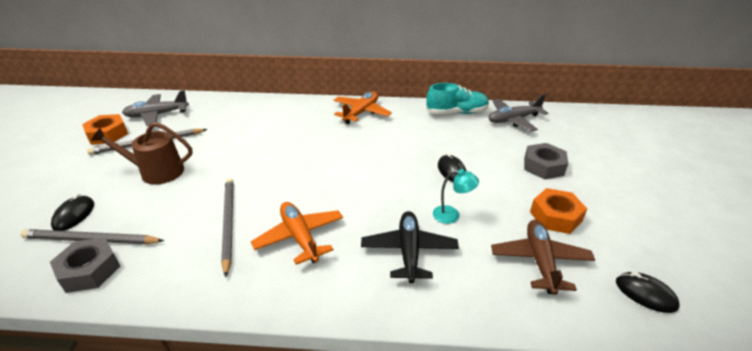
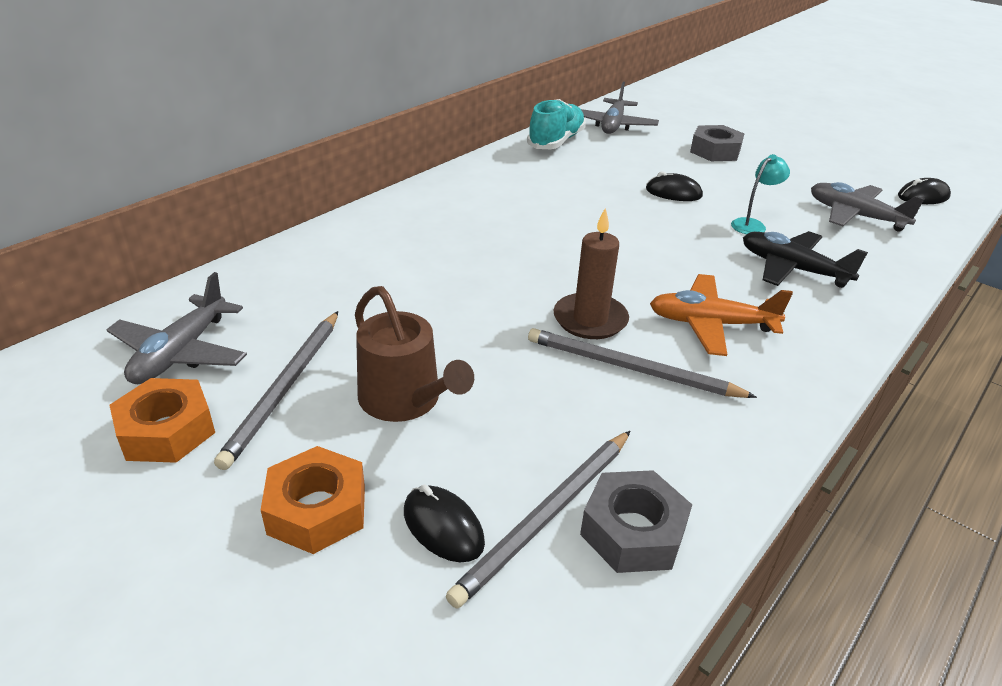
camera: 55 degrees left, 0 degrees up
brown watering can [91,122,193,185] -> brown watering can turned 75 degrees counterclockwise [355,286,474,422]
orange plane [334,92,392,124] -> none
brown plane [491,220,595,295] -> grey plane [811,182,924,232]
orange nut [530,188,587,234] -> orange nut moved to [261,446,365,554]
none -> brown candle [553,207,629,339]

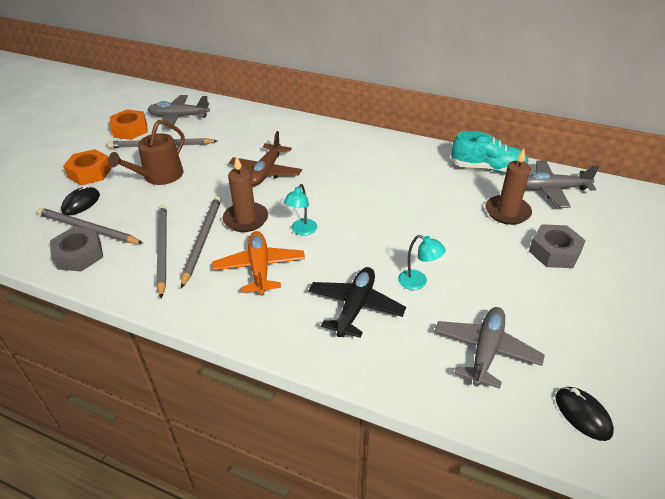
camera: 75 degrees right, 5 degrees up
black mouse [646,171,703,201] -> none
none -> grey pencil [156,205,167,298]
none -> brown plane [229,131,302,186]
none -> turquoise lamp [284,184,317,236]
none -> brown candle [485,149,532,225]

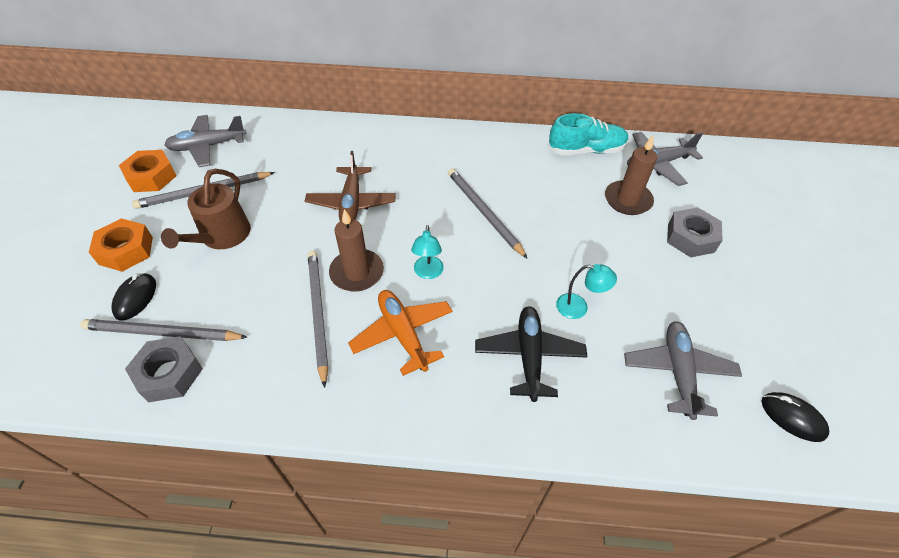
camera: 20 degrees left, 10 degrees up
grey pencil [156,205,167,298] -> grey pencil moved to [448,168,528,259]

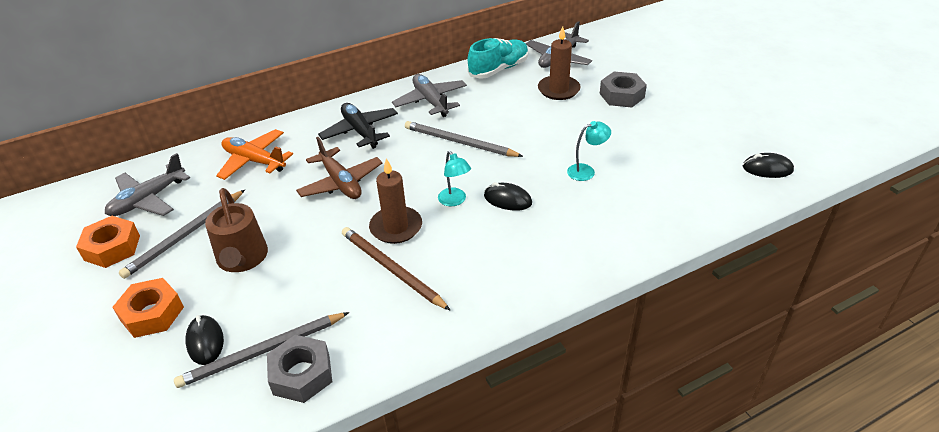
camera: 30 degrees left, 10 degrees down
grey pencil [308,251,328,388] -> brown pencil [342,227,451,311]
orange plane [348,290,453,376] -> orange plane moved to [216,129,293,180]
black plane [475,306,588,402] -> black plane moved to [318,103,398,149]
grey plane [624,321,742,420] -> grey plane moved to [392,74,467,117]
none -> black mouse [484,182,532,211]

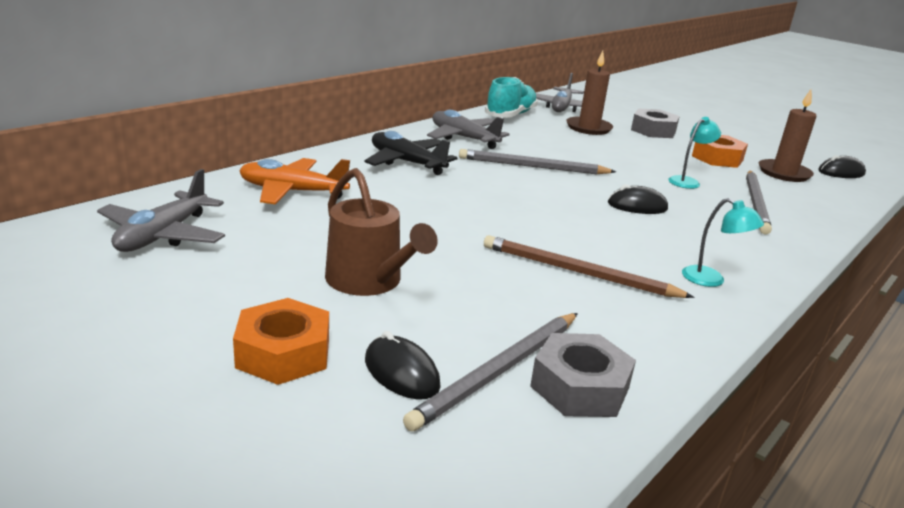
camera: 25 degrees left, 15 degrees down
orange nut [76,216,140,268] -> orange nut moved to [692,135,748,168]
grey pencil [119,190,245,279] -> grey pencil moved to [746,170,772,234]
brown plane [296,137,382,199] -> none
brown candle [369,158,422,244] -> brown candle moved to [759,89,817,182]
turquoise lamp [438,151,471,206] -> turquoise lamp moved to [682,198,764,287]

